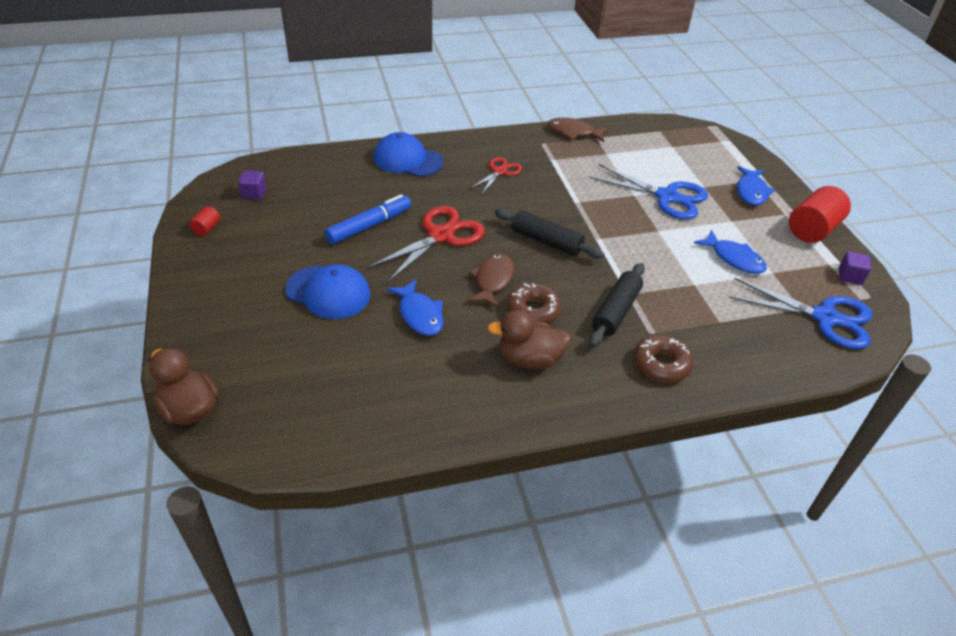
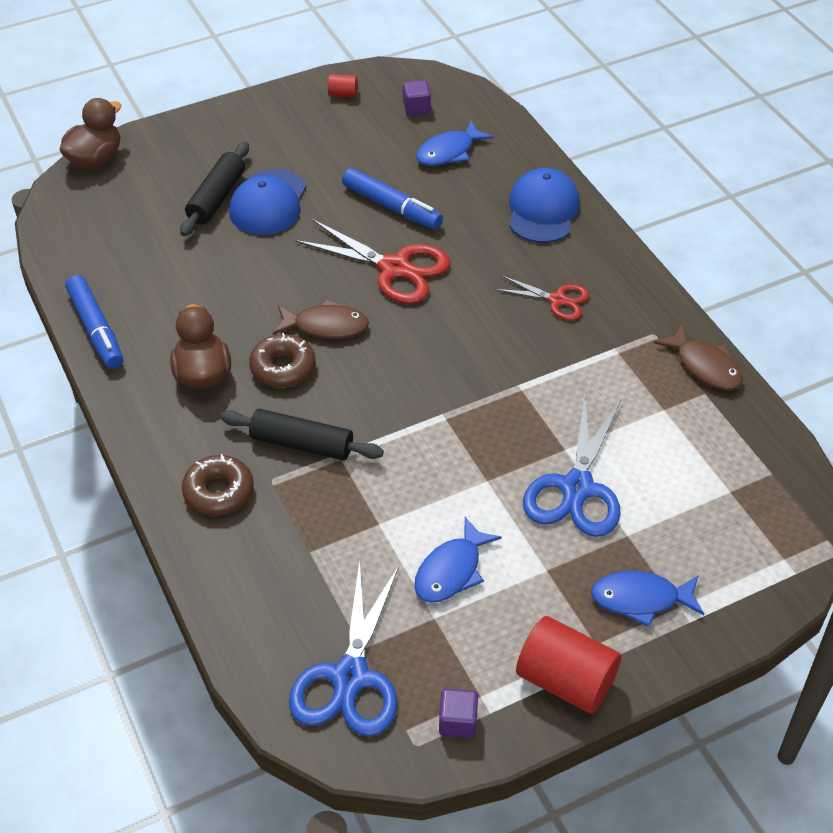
camera: 80 degrees right, 5 degrees up
blue fish [387,279,444,336] -> blue fish moved to [416,121,494,166]
black rolling pin [495,209,604,259] -> black rolling pin moved to [180,142,249,236]
brown fish [548,118,609,142] -> brown fish turned 135 degrees clockwise [654,324,743,390]
none -> blue marker [65,275,123,369]

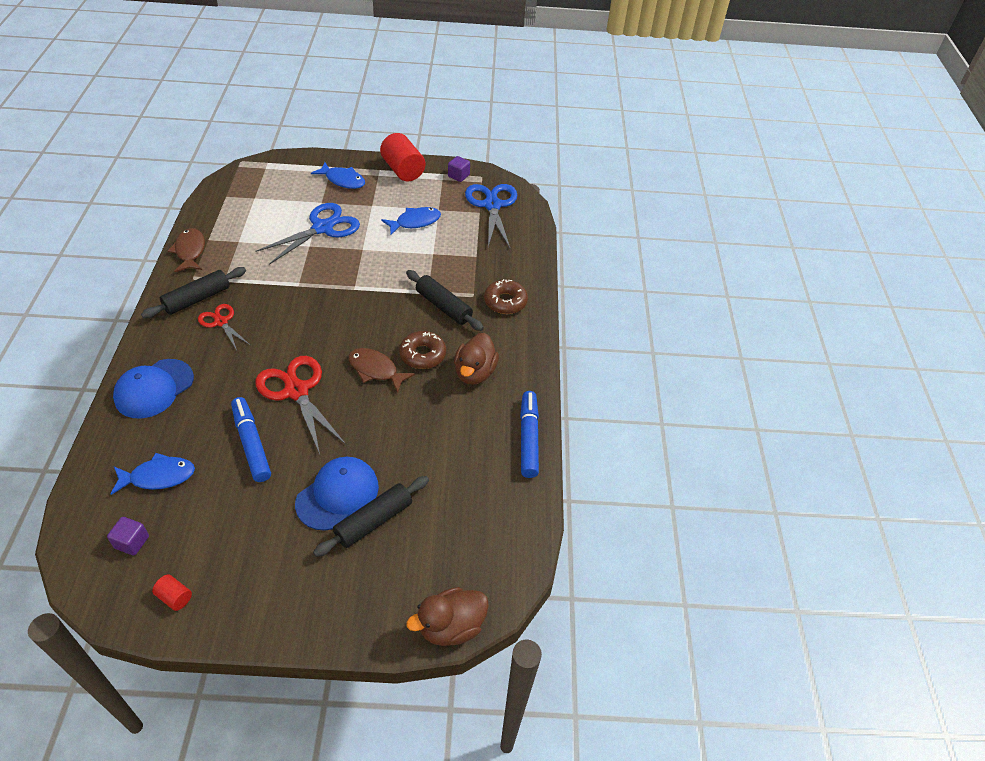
camera: 155 degrees left, 0 degrees up
blue scissors [289,560,399,736] -> blue scissors turned 45 degrees counterclockwise [465,184,517,248]
none -> black rolling pin [141,267,246,318]

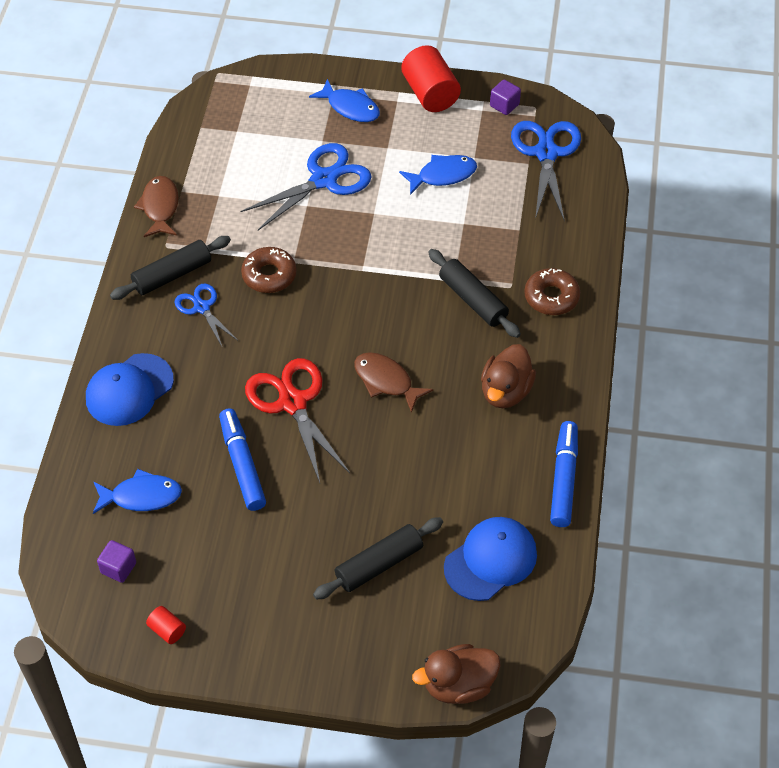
camera: 10 degrees right, 5 degrees up
red scissors [198,304,250,350] -> blue scissors [175,284,237,346]
blue cap [295,457,379,531] -> blue cap moved to [444,517,537,601]
brown donut [399,331,446,369] -> brown donut moved to [241,247,297,293]

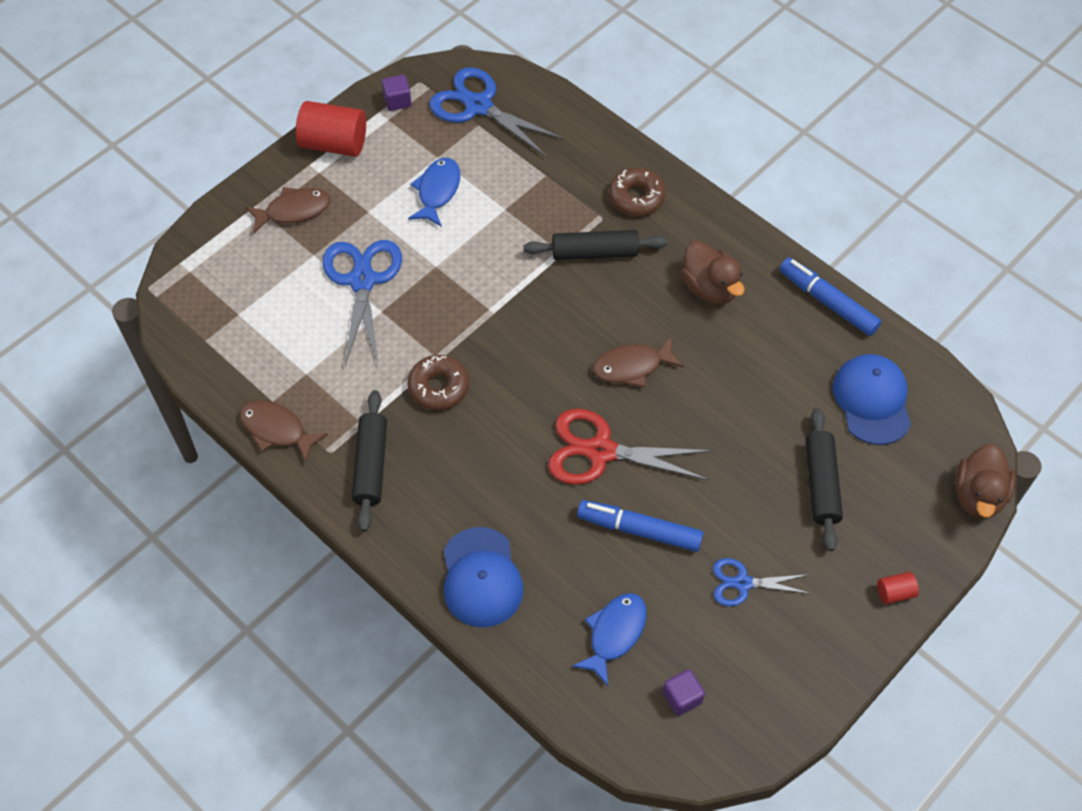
camera: 55 degrees left, 5 degrees up
red cylinder [146,606,186,644] -> red cylinder moved to [877,572,919,604]
blue scissors [175,284,237,346] -> blue scissors moved to [713,558,811,606]
blue fish [309,79,380,122] -> brown fish [245,187,331,233]

